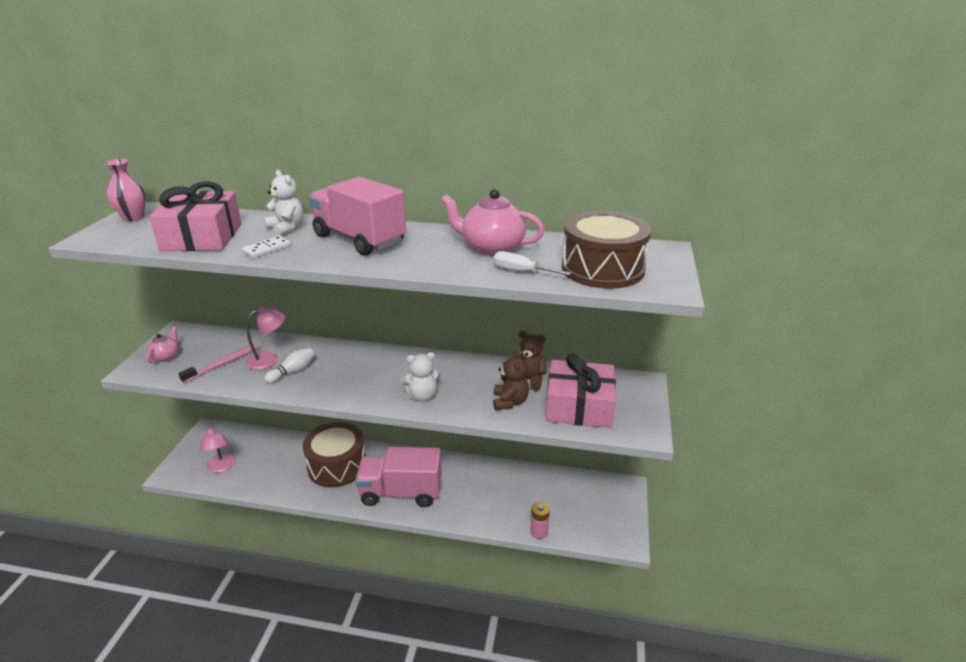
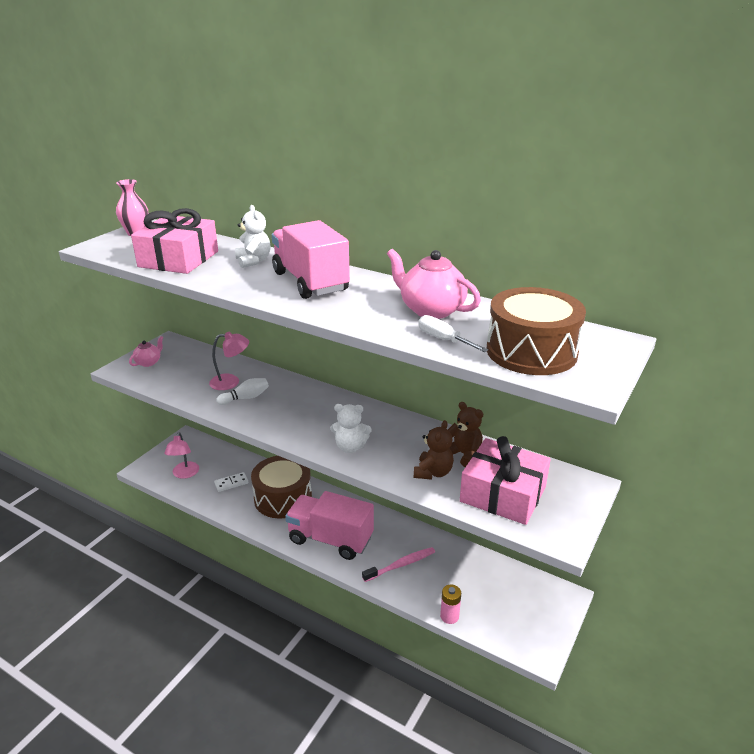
camera: 20 degrees right, 0 degrees up
pink toothbrush [178,344,259,383] -> pink toothbrush moved to [362,547,435,582]
white domino [242,236,291,258] -> white domino moved to [214,472,248,492]

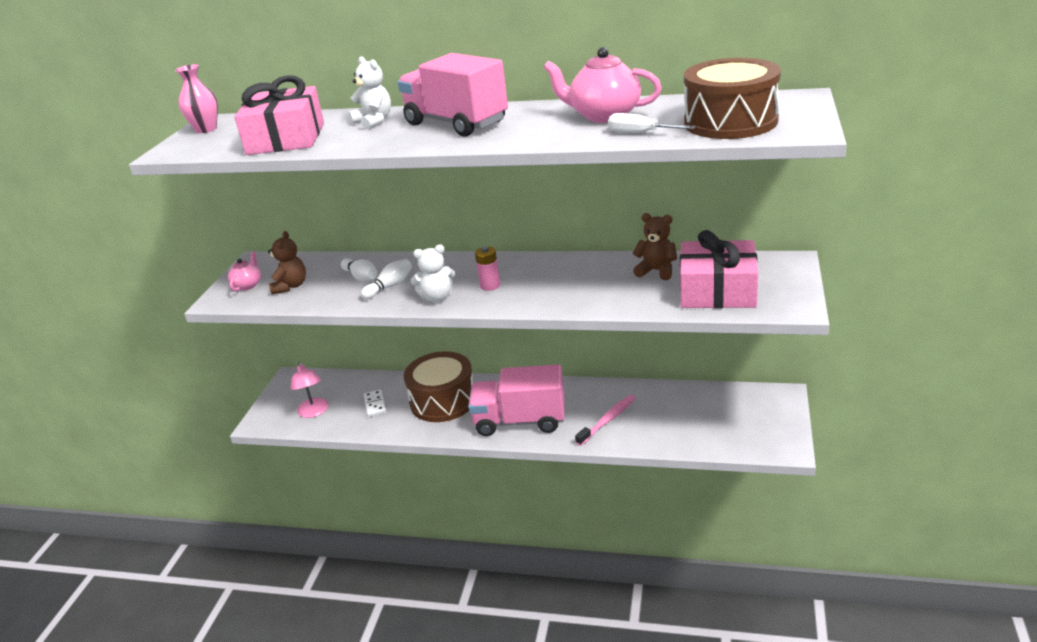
camera: 15 degrees left, 0 degrees up
pink lamp [209,332,249,390] -> white bowling pin [341,258,378,282]
white domino [214,472,248,492] -> white domino turned 60 degrees counterclockwise [364,389,386,417]
white teddy bear [330,404,371,453] -> white teddy bear moved to [411,244,455,302]
brown teddy bear [414,420,454,480] -> brown teddy bear moved to [268,231,306,294]
pink battery [440,585,461,624] -> pink battery moved to [475,246,500,291]

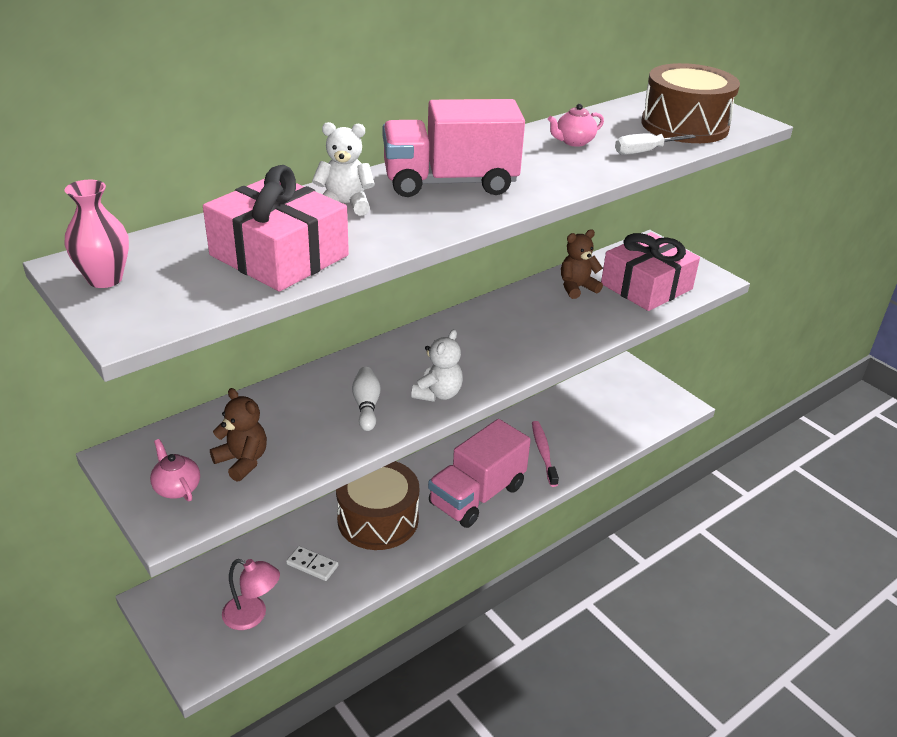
camera: 55 degrees left, 5 degrees up
white bowling pin [341,258,378,282] -> none
pink battery [475,246,500,291] -> none
pink teapot [543,47,662,123] -> pink teapot [548,104,604,147], size x0.55

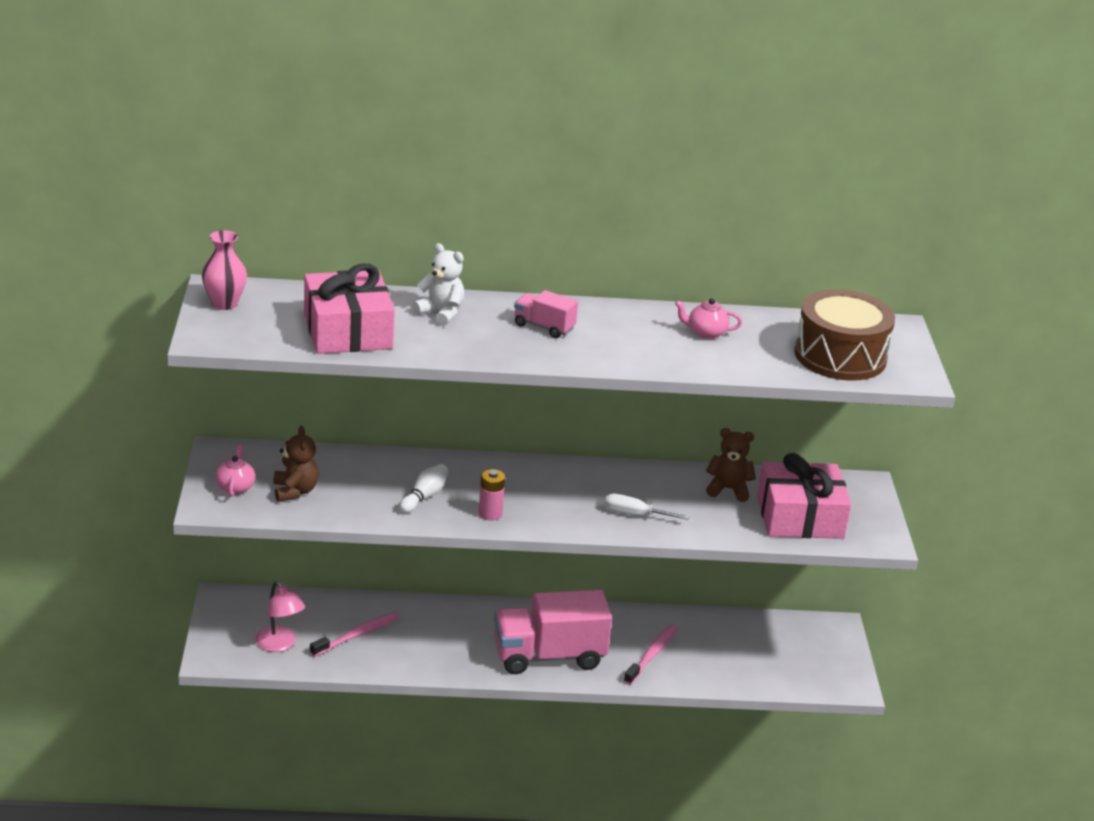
camera: 35 degrees right, 5 degrees down
white domino [286,546,338,581] -> pink toothbrush [310,612,400,657]
brown drum [336,461,419,550] -> none
pink truck [383,99,525,197] -> pink truck [514,290,578,338], size x0.49
white teddy bear [411,329,463,402] -> pink battery [479,469,505,520]
white screwdriver [615,133,696,155] -> white screwdriver moved to [604,493,690,520]

